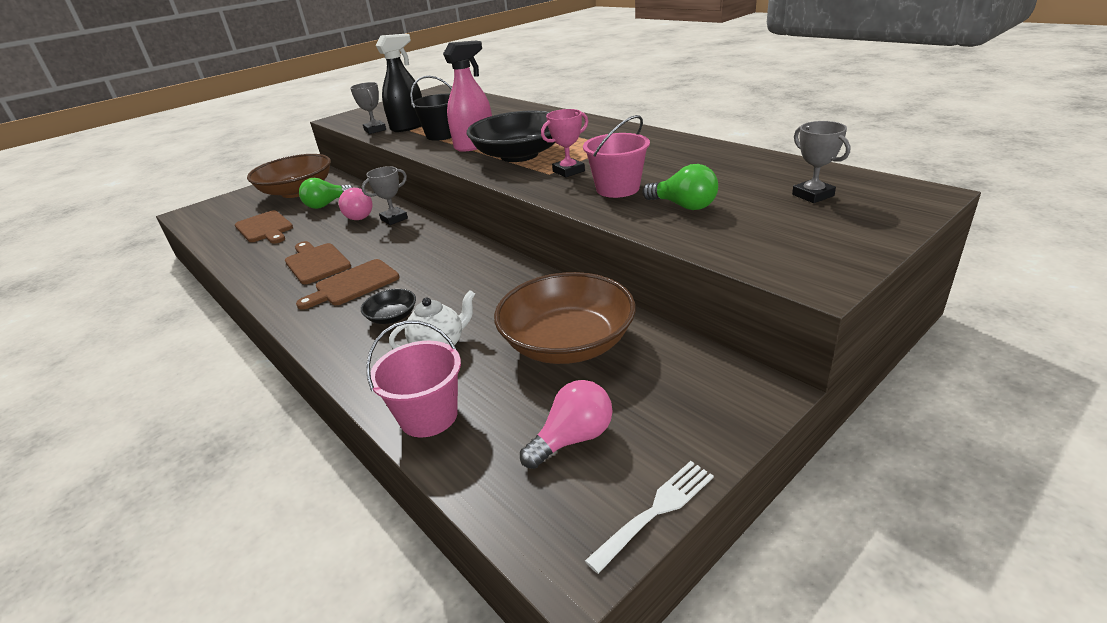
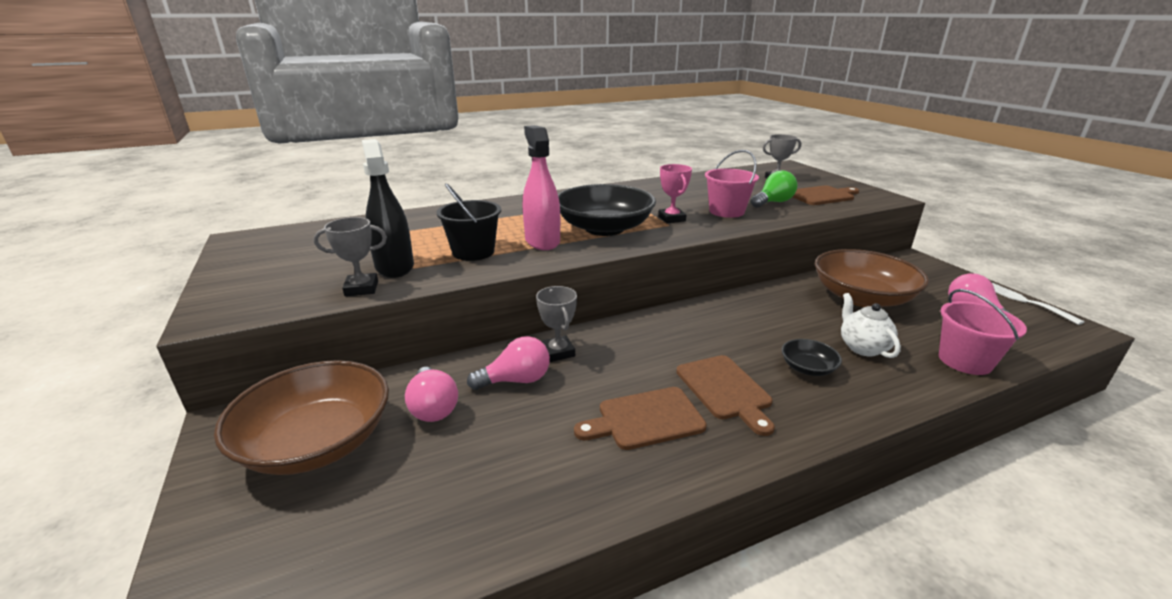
camera: 75 degrees left, 5 degrees down
brown cutting board [235,210,293,244] -> brown cutting board moved to [793,185,859,205]
green light bulb [299,178,353,209] -> pink light bulb [405,367,458,422]

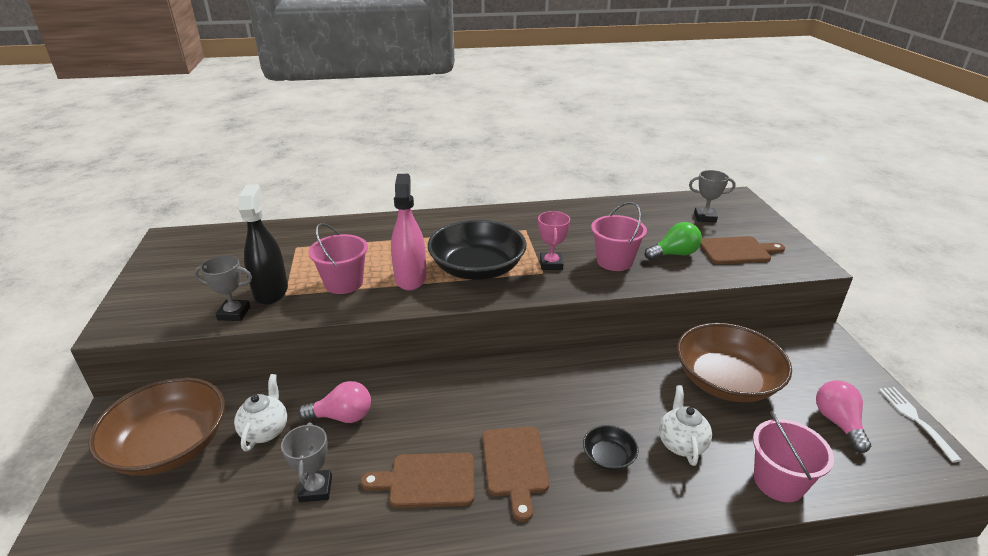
camera: 15 degrees right, 5 degrees up
pink light bulb [405,367,458,422] -> white teapot [234,374,287,451]
black bucket [436,183,501,261] -> pink bucket [308,223,368,294]
grey trophy [536,286,577,362] -> grey trophy moved to [281,423,332,502]

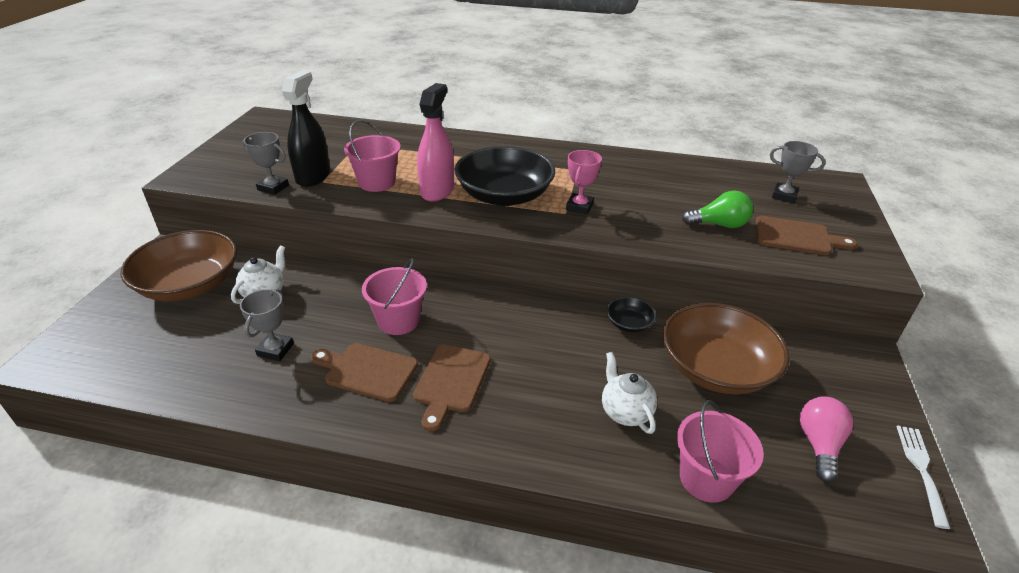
camera: 20 degrees right, 5 degrees up
pink light bulb [298,381,371,423] -> none
black bowl [583,425,639,470] -> black bowl moved to [607,297,656,332]
pink bucket [591,202,647,271] -> pink bucket moved to [362,258,427,335]
white teapot [659,385,712,466] -> white teapot turned 45 degrees counterclockwise [602,352,657,434]

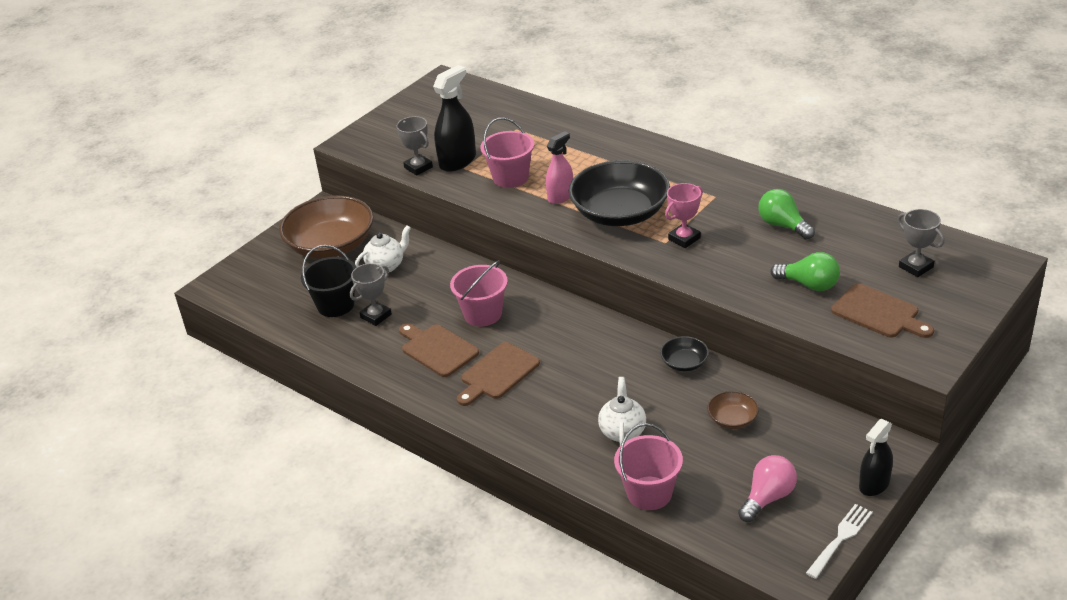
camera: 30 degrees right, 0 degrees up
pink spray bottle [417,83,454,202] -> pink spray bottle [546,131,573,204], size x0.66
brown bowl [663,303,790,394] -> brown bowl [707,391,759,429], size x0.45
none -> black bucket [301,245,357,317]
none -> green light bulb [758,189,815,239]
none -> black spray bottle [859,419,893,496]

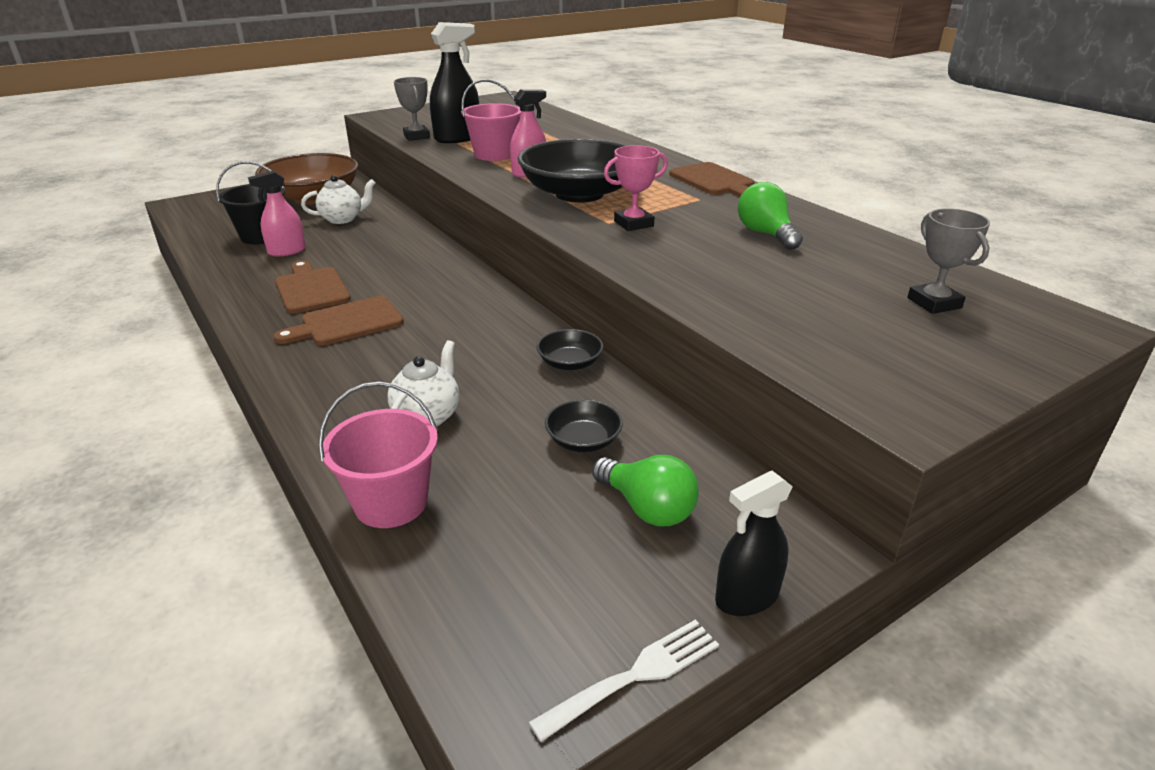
camera: 15 degrees right, 5 degrees down
grey trophy [350,263,392,326] -> pink spray bottle [248,170,306,256]
pink bucket [450,260,508,326] -> none
brown bowl [707,391,759,429] -> black bowl [545,399,623,452]
pink light bulb [738,455,797,522] -> none
green light bulb [770,252,840,291] -> green light bulb moved to [592,455,699,526]
brown cutting board [831,284,934,338] -> brown cutting board moved to [669,162,754,197]

